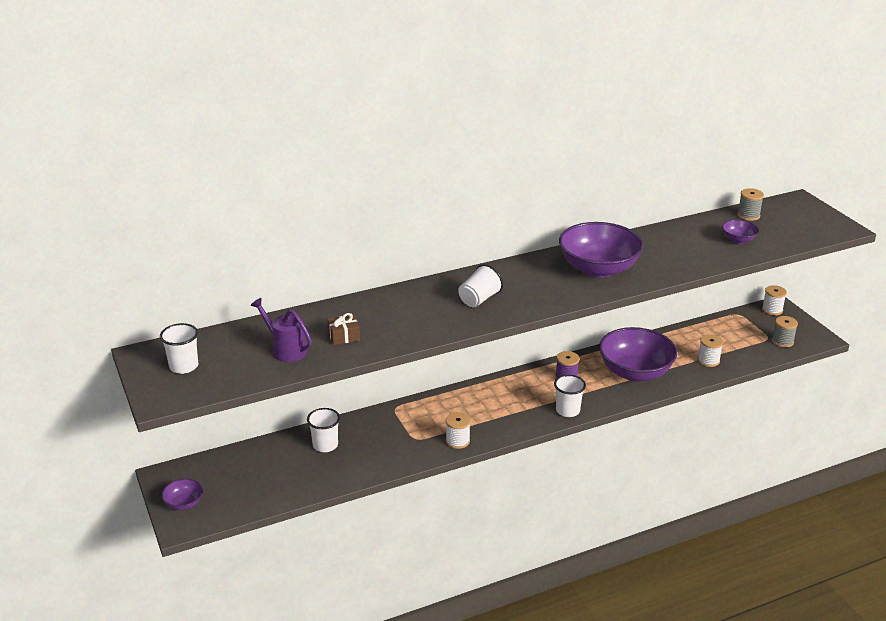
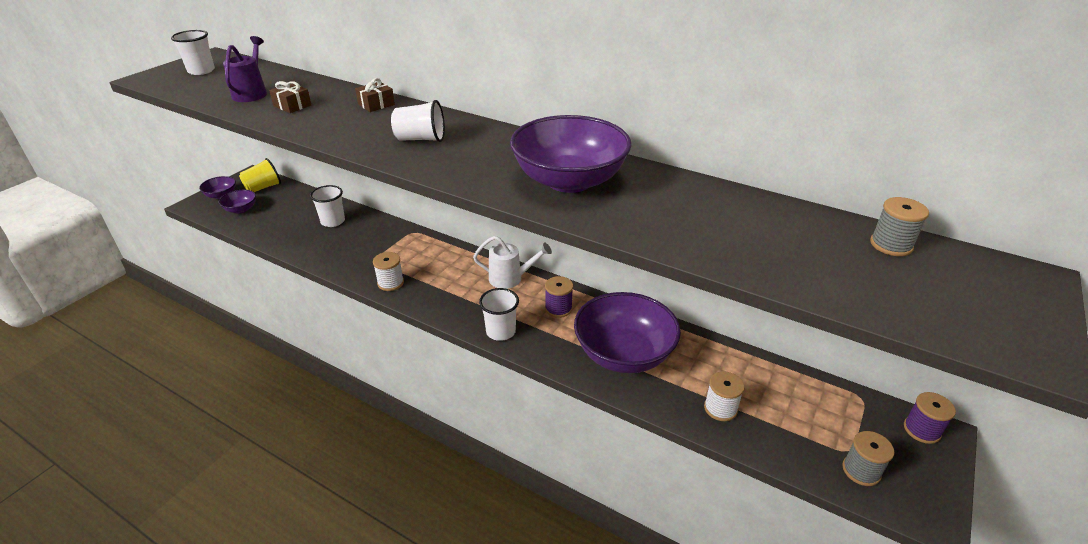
camera: 55 degrees right, 5 degrees up
purple bowl [722,220,759,244] -> purple bowl moved to [219,190,256,213]
white spool [762,285,787,316] -> purple spool [904,392,956,444]
none -> yellow cup [239,158,281,192]
none -> brown gift [355,78,395,112]
none -> white watering can [473,236,552,289]

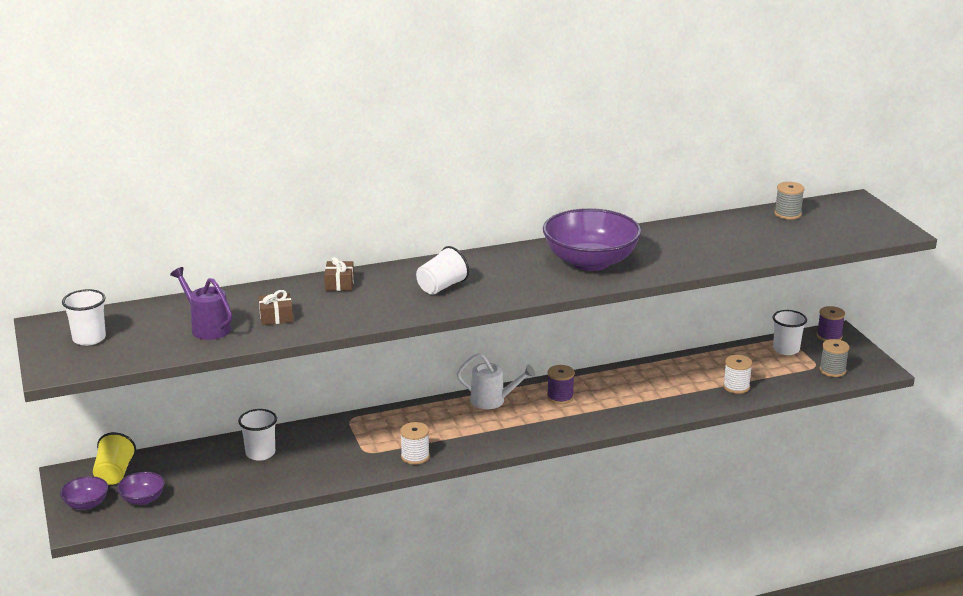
camera: 50 degrees left, 10 degrees down
white watering can [473,236,552,289] -> white watering can turned 60 degrees clockwise [457,353,535,409]
white cup [479,288,519,341] -> white cup moved to [773,310,807,355]
purple bowl [574,292,681,373] -> none

